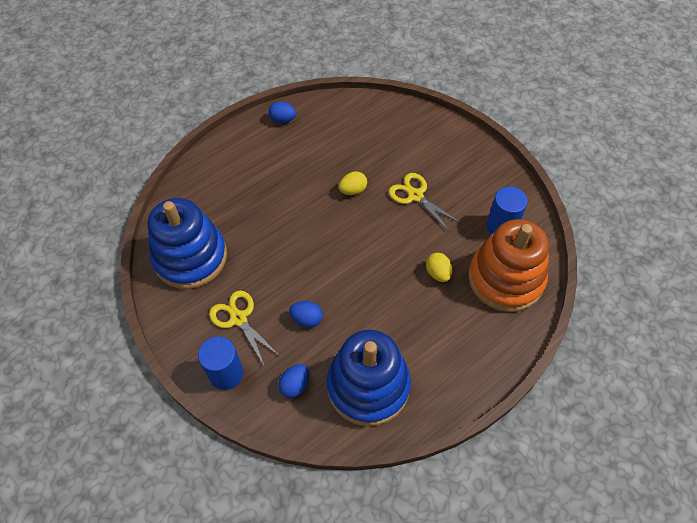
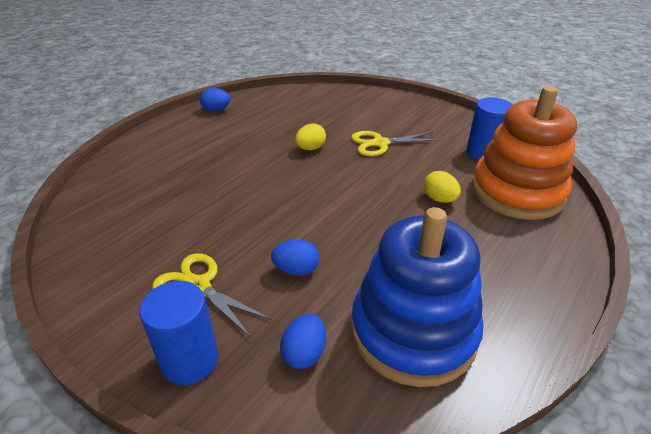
camera: 15 degrees left, 20 degrees down
blue stacking toy [148,198,227,289] -> none
yellow scissors [389,173,461,232] -> yellow scissors turned 45 degrees counterclockwise [351,131,440,156]

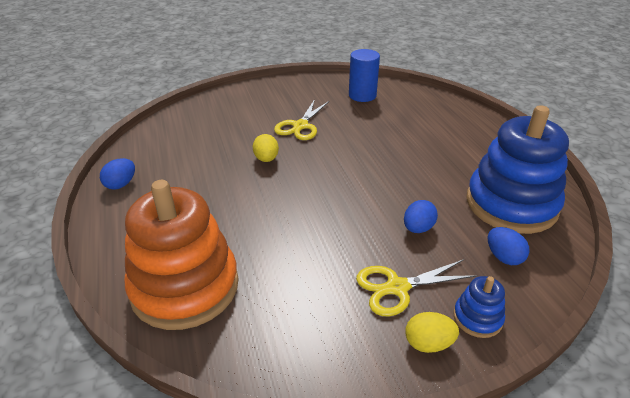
camera: 55 degrees left, 0 degrees up
blue cylinder [139,281,218,385] -> blue stacking toy [453,276,505,338]
yellow egg [424,171,461,203] -> yellow egg moved to [405,312,459,353]
orange stacking toy [471,86,577,220] -> orange stacking toy moved to [125,180,239,330]

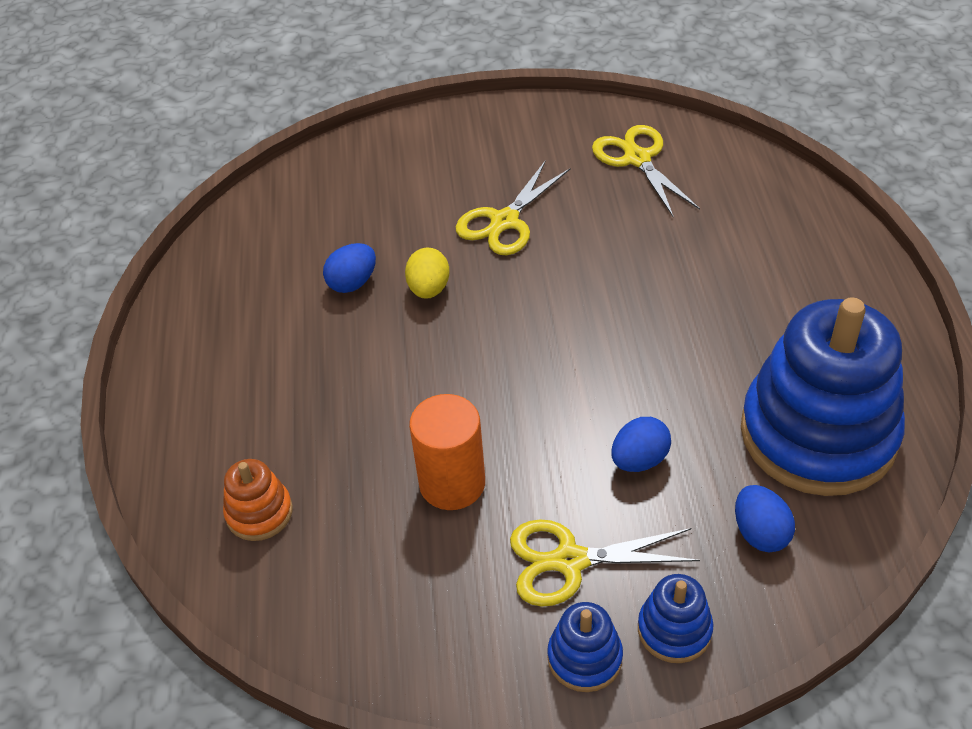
camera: 15 degrees right, 10 degrees up
blue egg [100,158,135,190] -> blue egg moved to [323,243,376,293]
orange stacking toy [125,180,239,330] -> orange stacking toy [223,459,293,541], size x0.43
blue cylinder [349,49,380,102] -> yellow scissors [592,125,700,217]
yellow egg [405,312,459,353] -> blue stacking toy [548,602,623,692]
none -> orange cylinder [409,394,485,510]

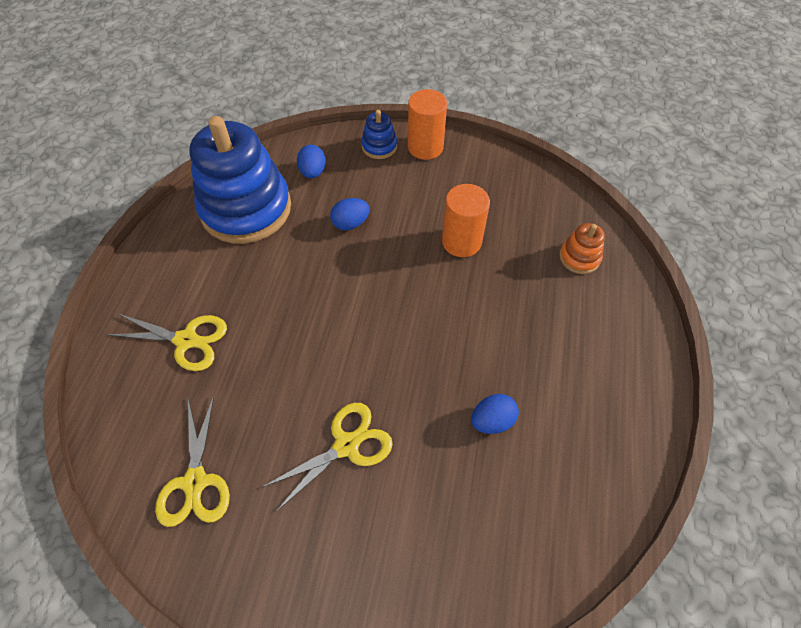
camera: 165 degrees left, 10 degrees up
yellow egg [405,247,450,299] -> none
yellow scissors [510,519,700,607] -> yellow scissors moved to [107,313,227,371]
blue stacking toy [548,602,623,692] -> orange cylinder [408,89,447,160]

